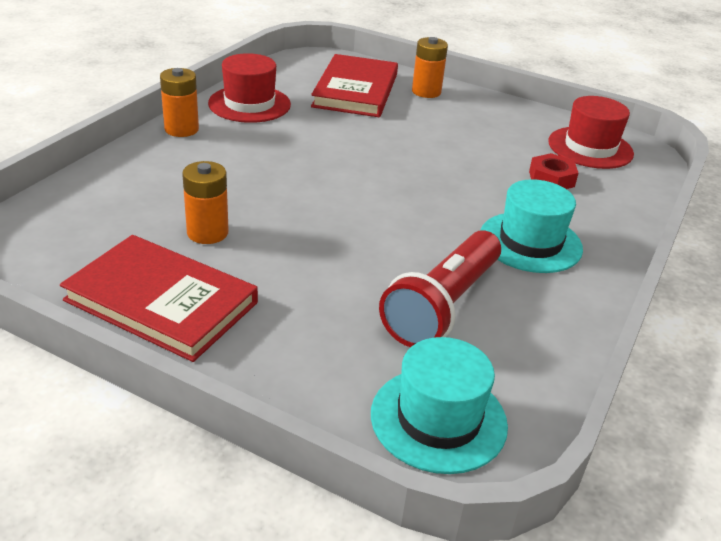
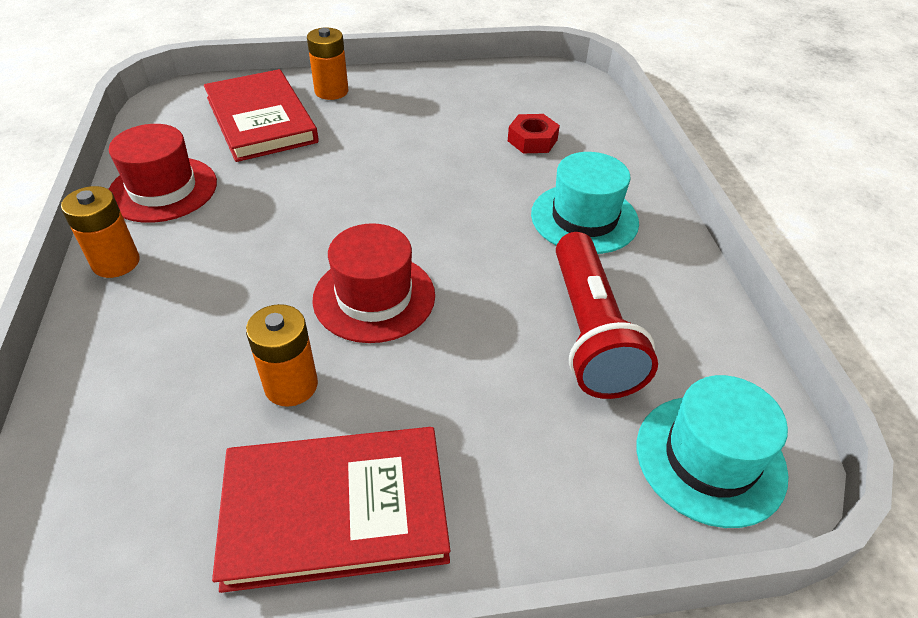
camera: 35 degrees left, 10 degrees up
red hat [548,96,634,169] -> red hat moved to [312,223,435,343]

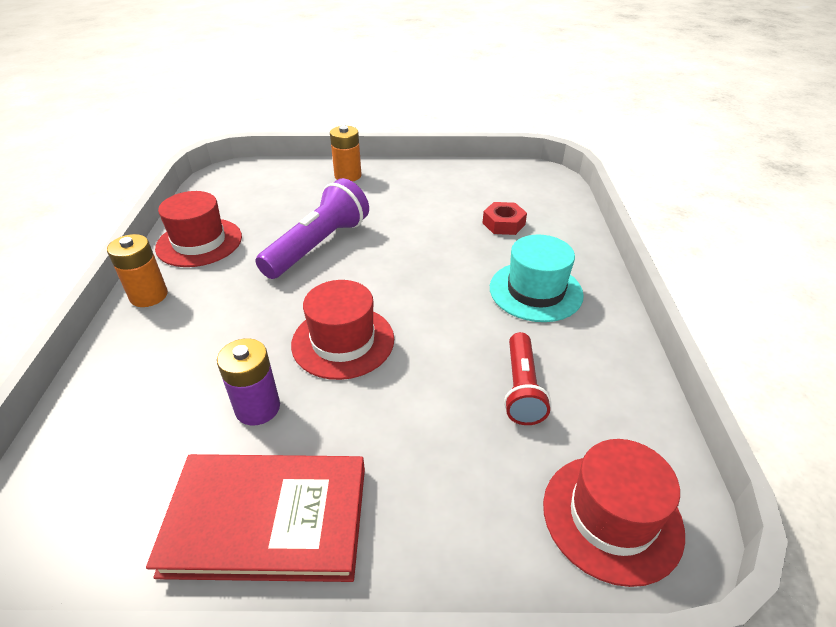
camera: 10 degrees right, 5 degrees down
red book [204,69,319,162] -> none
orange battery [246,304,318,407] -> purple battery [217,338,280,425]
red flashlight [556,232,658,399] -> red flashlight [504,332,551,425], size x0.62
turquoise hat [637,375,788,528] -> red hat [543,439,685,587]
none -> purple flashlight [256,178,369,279]

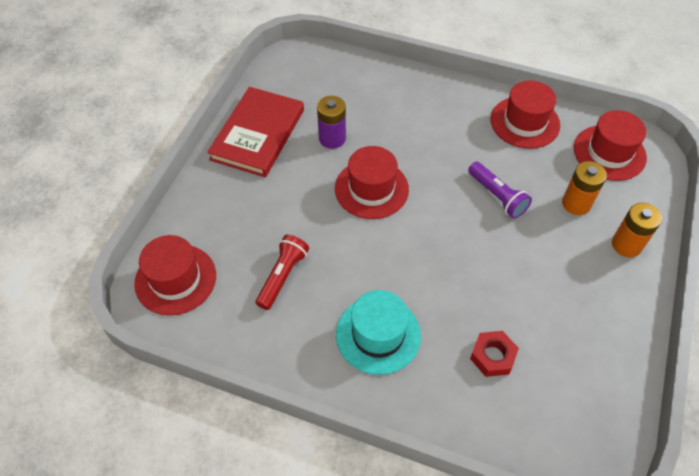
camera: 110 degrees right, 15 degrees up
orange battery [107,234,168,307] -> orange battery moved to [562,161,607,215]
purple flashlight [256,178,369,279] -> purple flashlight [468,162,532,219], size x0.62
red flashlight [504,332,551,425] -> red flashlight turned 90 degrees clockwise [256,235,309,310]
none -> red hat [574,110,647,181]

